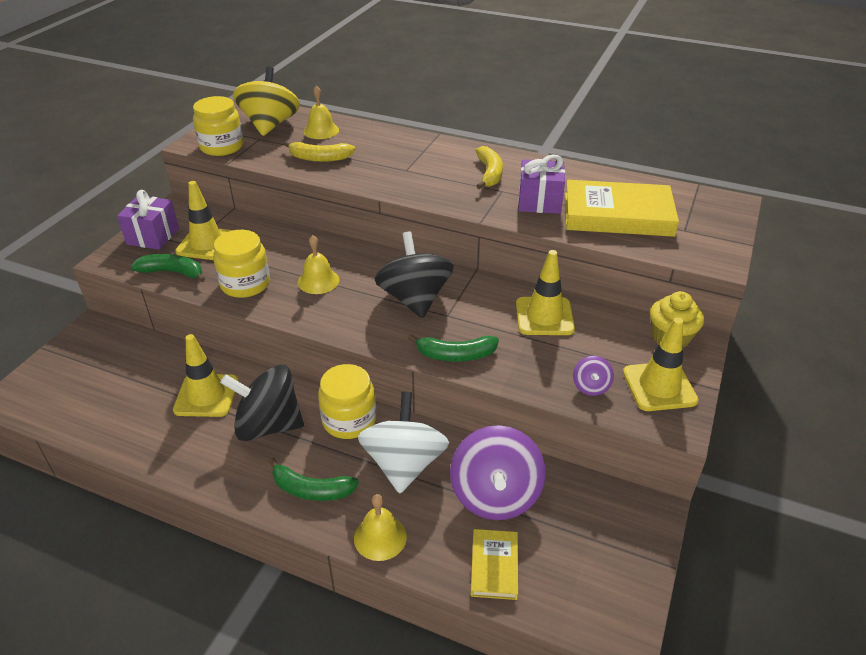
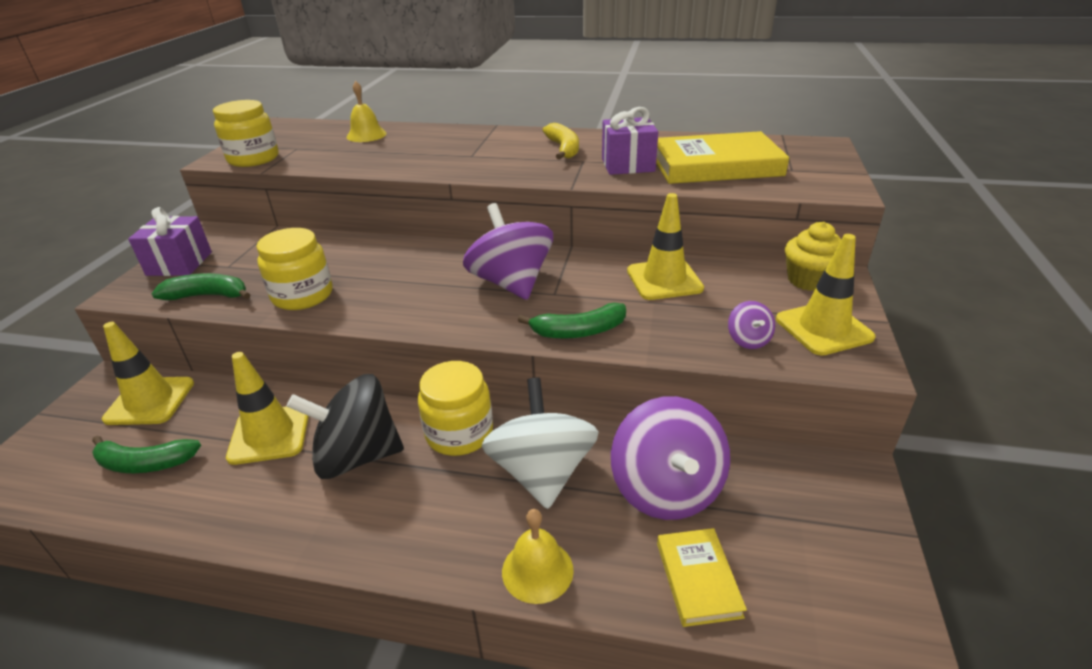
camera: 10 degrees left, 5 degrees down
yellow traffic cone [175,181,232,260] -> yellow traffic cone moved to [102,322,194,425]
yellow spinning top [233,66,300,136] -> none
green banana [268,457,359,501] -> green banana moved to [92,436,201,473]
yellow banana [284,141,355,162] -> none
yellow bell [298,235,339,294] -> none
black spinning top [375,232,454,318] -> purple spinning top [463,203,553,300]

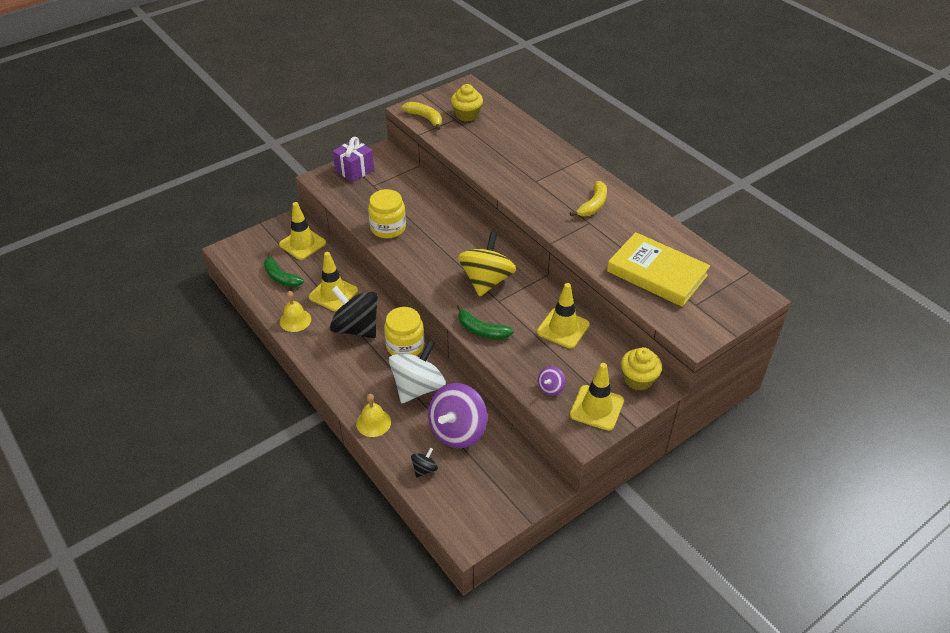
camera: 40 degrees right, 10 degrees up
green banana [152,273,250,300] -> none
yellow jar [213,100,279,167] -> yellow banana [402,102,442,130]
yellow bell [347,81,386,142] -> yellow bell moved to [280,291,311,332]
purple spinning top [463,203,553,300] -> yellow spinning top [458,232,516,297]
purple gift [602,107,658,175] -> none
yellow book [657,528,747,627] -> black spinning top [411,448,438,477]
none -> yellow cupcake [451,84,483,122]

